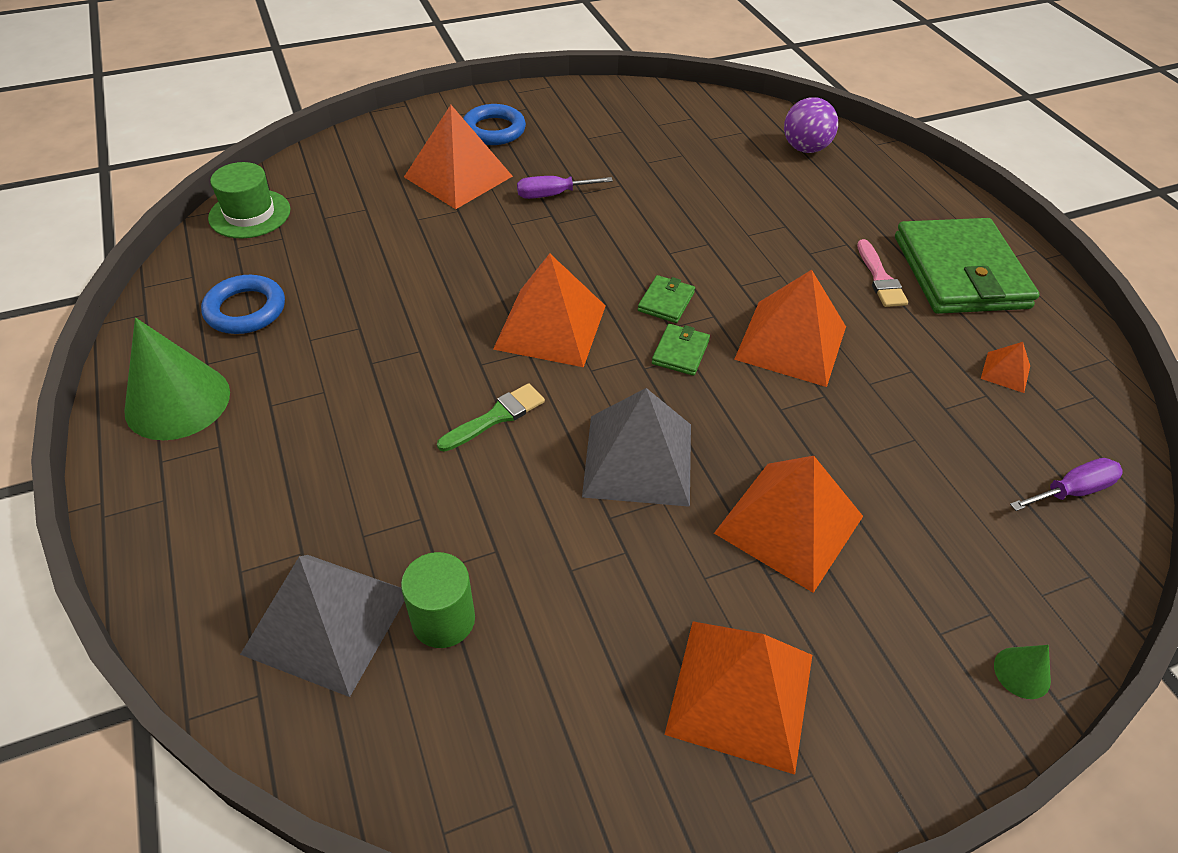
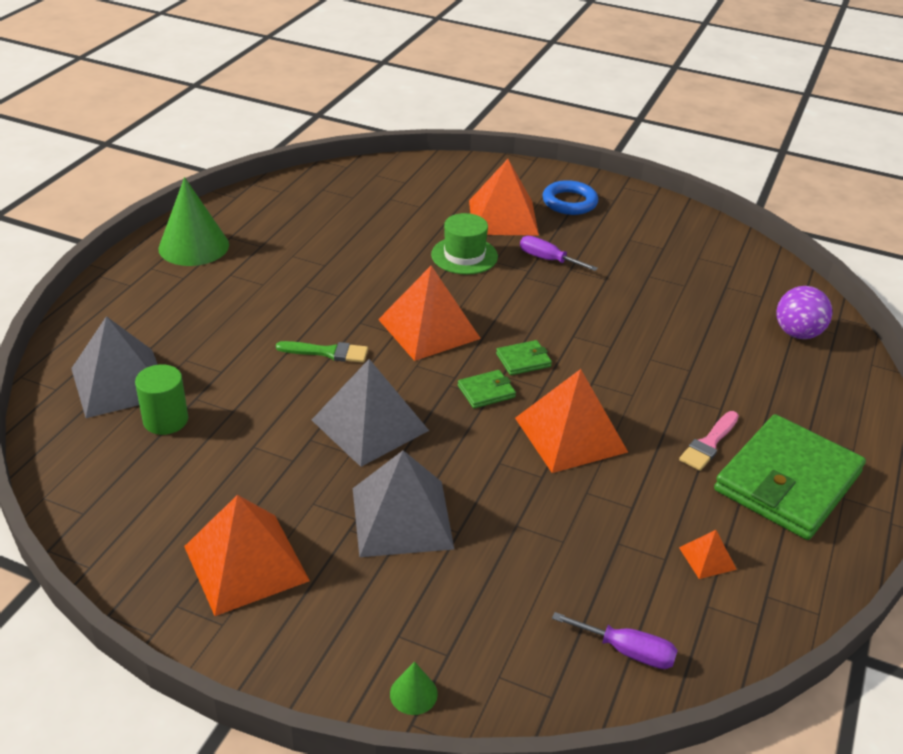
camera: 45 degrees right, 10 degrees down
blue ring [201,275,285,334] -> none
green hat [208,162,290,238] -> green hat moved to [431,213,498,275]
orange pyramid [714,456,863,593] -> grey pyramid [353,450,454,557]

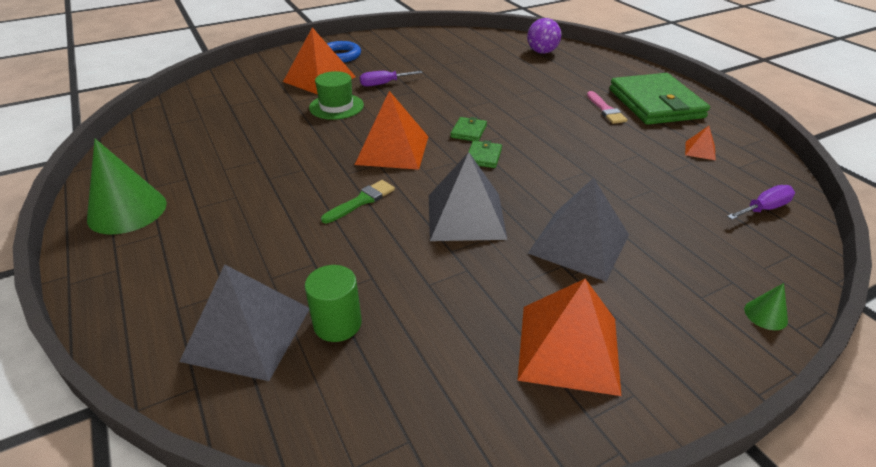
camera: 50 degrees left, 0 degrees up
orange pyramid [515,369,628,473] -> none

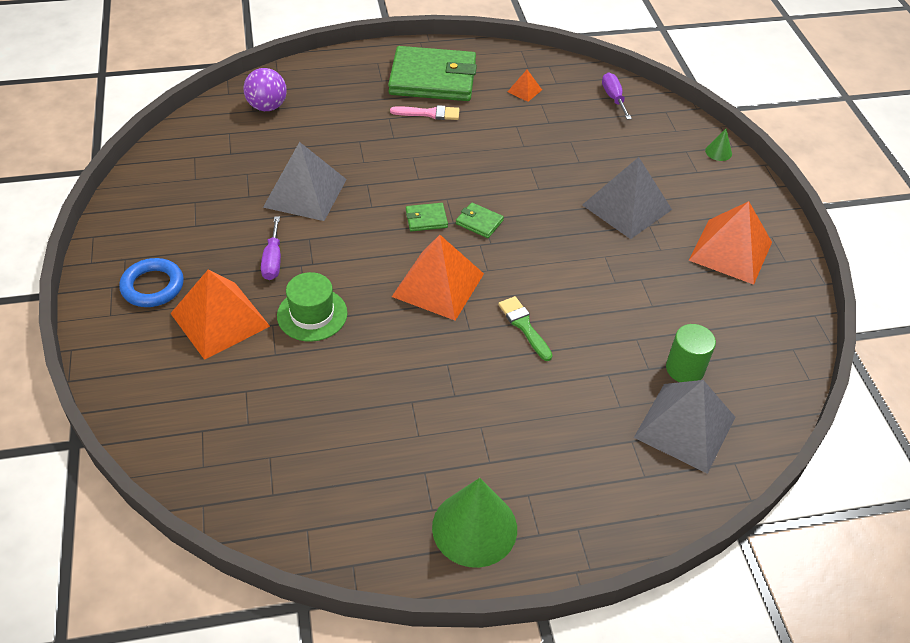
camera: 75 degrees left, 10 degrees up
grey pyramid [429,152,507,241] -> grey pyramid moved to [263,142,347,221]
green wallet [450,117,487,141] -> green wallet turned 45 degrees counterclockwise [406,203,448,231]

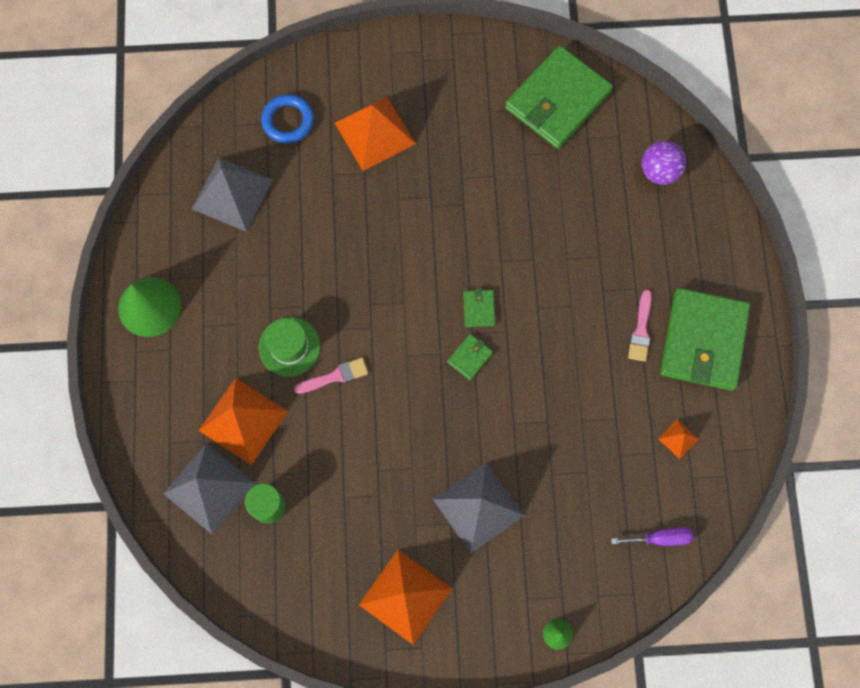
camera: 100 degrees right, 25 degrees up
blue ring [119,258,184,307] -> blue ring moved to [261,94,314,144]
purple screwdriver [261,216,281,280] -> none
grey pyramid [263,142,347,221] -> grey pyramid moved to [192,158,273,232]
green hat [277,272,347,342] -> green hat moved to [259,317,320,377]
orange pyramid [392,235,484,321] -> orange pyramid moved to [198,378,288,465]
green brush [498,296,553,361] -> pink brush [294,357,368,394]
none -> green wallet [505,45,613,149]

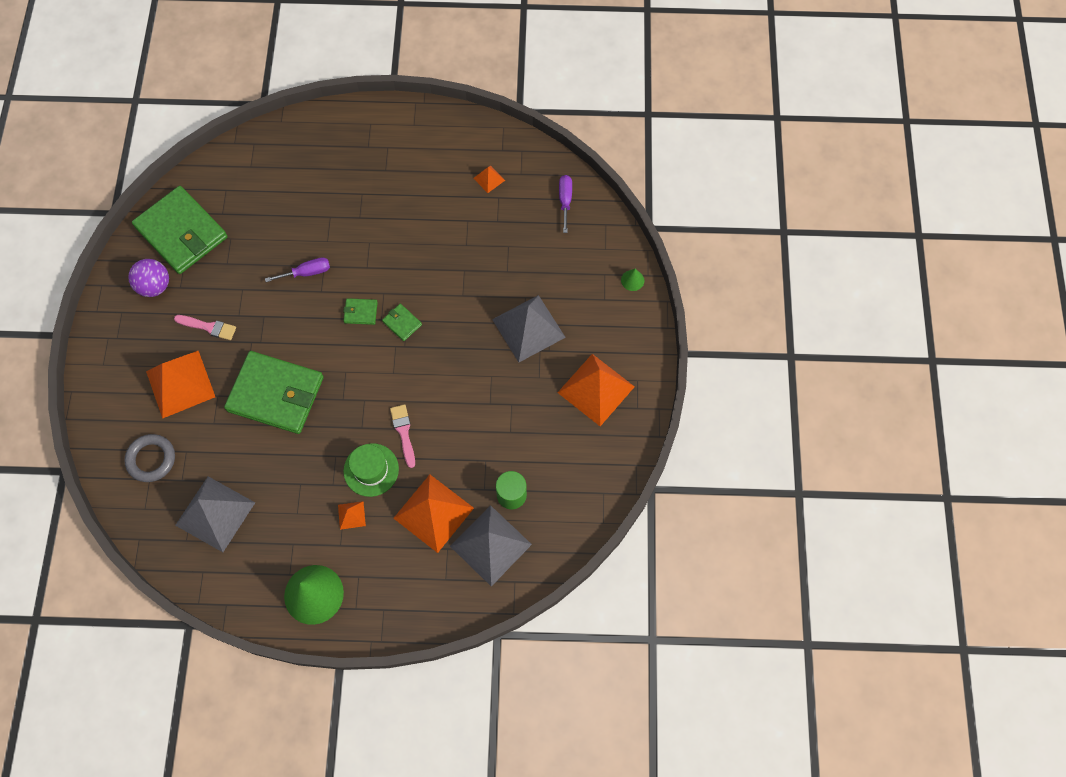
camera: 85 degrees left, 5 degrees down
blue ring [261,94,314,144] -> grey ring [124,434,175,482]
pink brush [628,290,652,362] -> pink brush moved to [174,315,236,340]
purple ball [642,141,686,185] -> purple ball moved to [128,259,169,297]
green wallet [660,288,750,391] -> green wallet moved to [224,351,324,434]
none -> purple screwdriver [265,258,330,282]
none -> orange pyramid [338,501,366,530]

